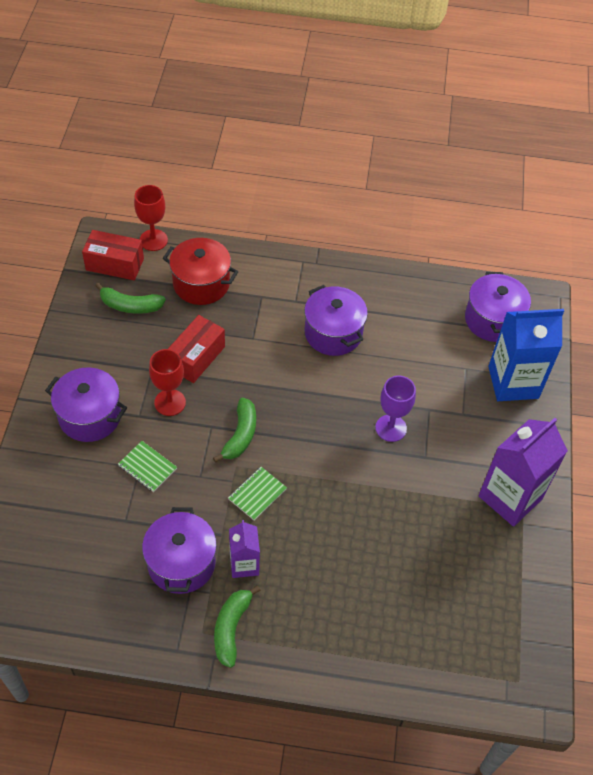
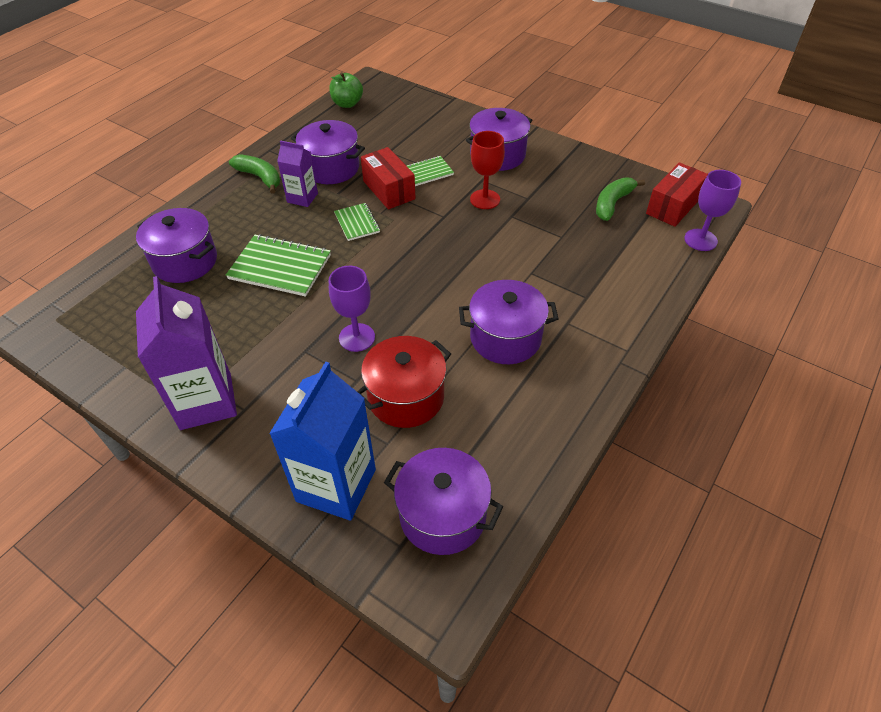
camera: 120 degrees right, 5 degrees down
red goblet [134,185,168,251] -> purple goblet [684,170,741,251]
red pot [163,238,238,305] -> red pot moved to [357,336,451,428]
red box [168,315,225,383] -> red box moved to [361,147,416,209]
green banana [213,398,256,463] -> none
none -> purple pot [136,208,217,283]
none -> green notebook [226,234,331,297]
none -> green apple [329,72,363,108]

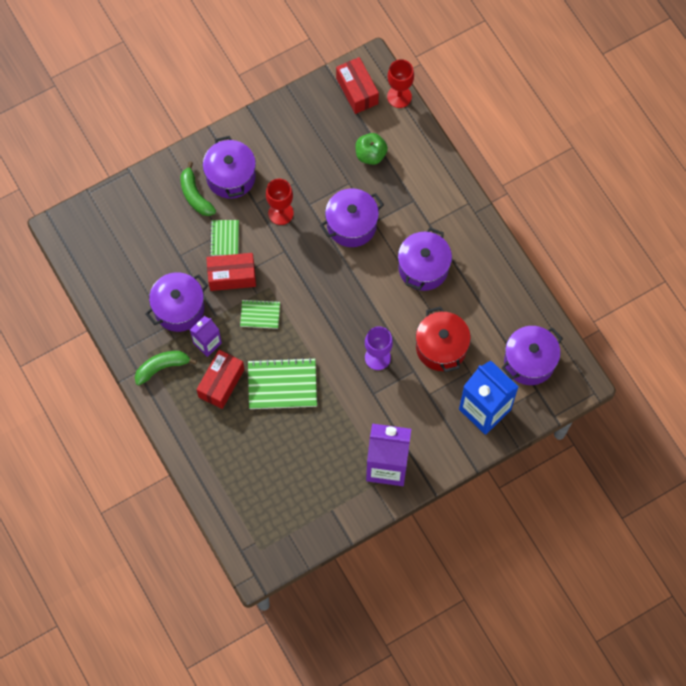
camera: 65 degrees left, 20 degrees up
purple pot [136,208,217,283] -> purple pot moved to [320,188,384,247]
green notebook [226,234,331,297] -> green notebook turned 45 degrees clockwise [248,358,317,409]
green apple [329,72,363,108] -> green apple moved to [355,133,388,165]
green banana [596,177,645,221] -> green banana moved to [180,161,216,216]
purple goblet [684,170,741,251] -> red goblet [387,59,414,108]
none -> red box [196,350,245,409]

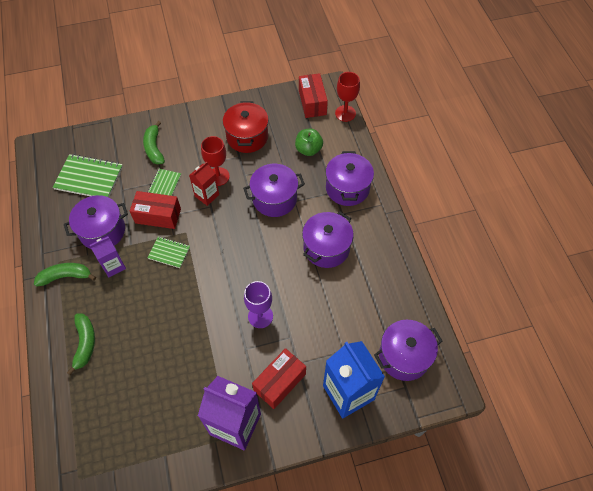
camera: 15 degrees right, 10 degrees down
red box [196,350,245,409] -> red box moved to [252,348,306,409]
purple pot [203,136,256,199] -> purple pot moved to [325,151,374,206]
green notebook [248,358,317,409] -> green notebook moved to [53,154,123,197]
red pot [416,306,471,372] -> red pot moved to [223,101,269,153]
none -> green banana [67,313,95,375]
none -> red carton [189,162,219,206]

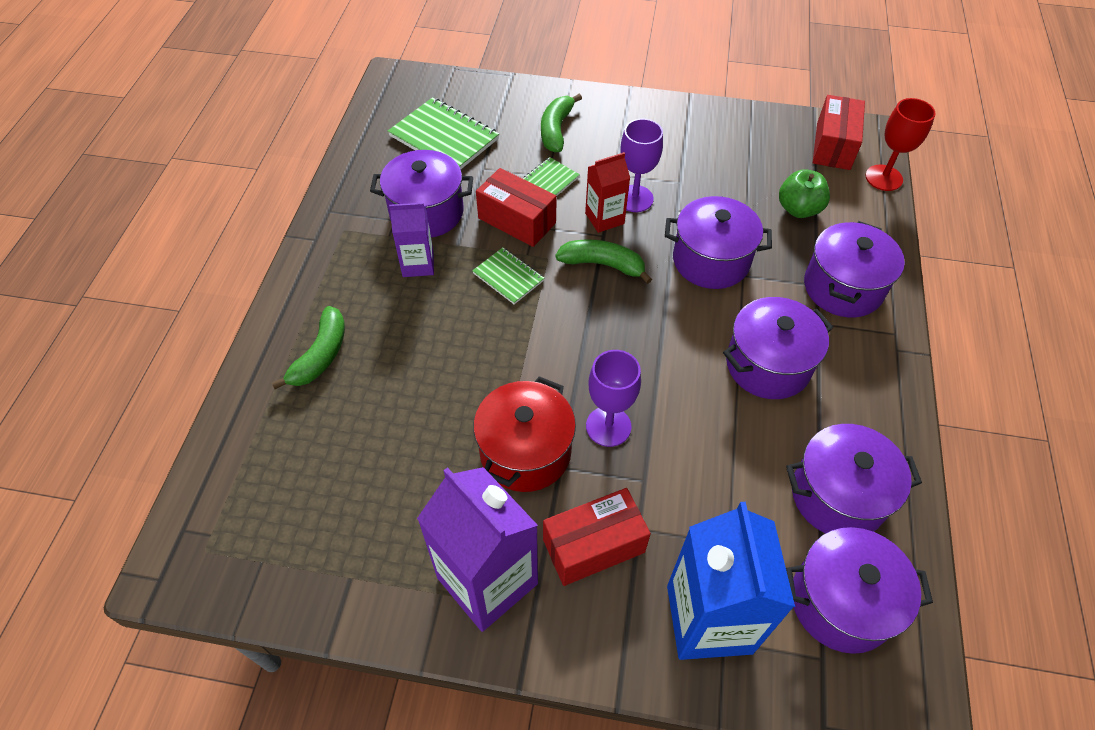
camera: 25 degrees right, 5 degrees down
green banana [34,263,96,287] -> green banana moved to [555,239,652,284]
red goblet [201,136,230,186] -> purple goblet [621,119,663,212]
red pot [223,101,269,153] -> red pot moved to [473,376,576,492]
none -> purple pot [786,424,922,534]

